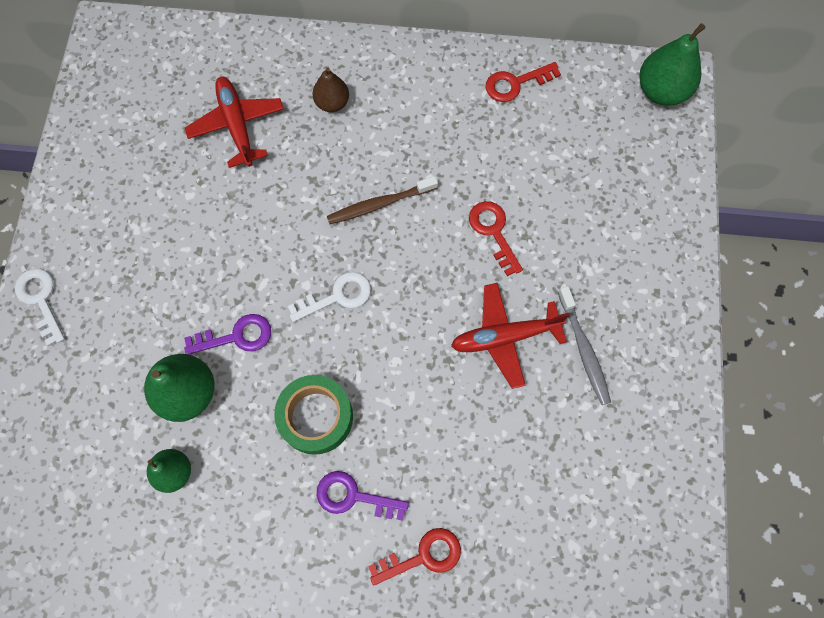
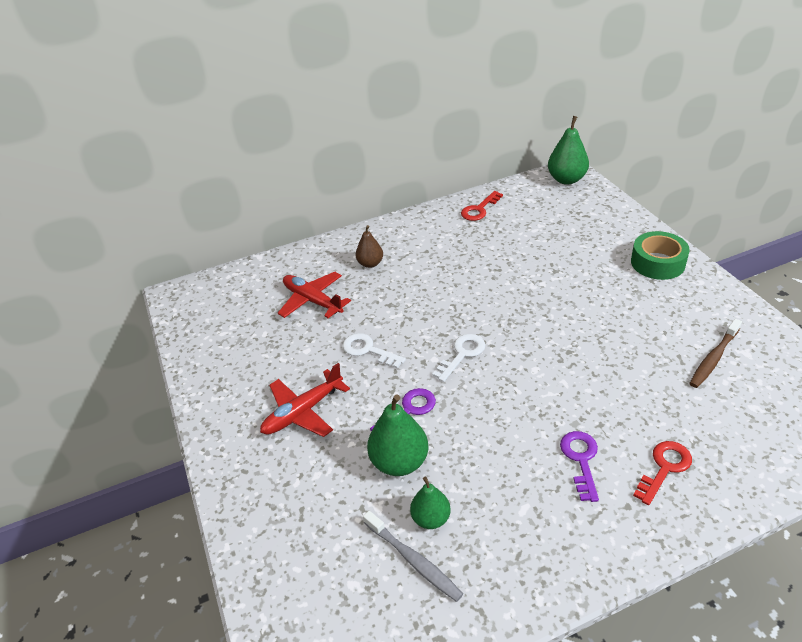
camera: 25 degrees left, 30 degrees down
white key [15,268,65,346] -> white key moved to [343,333,406,369]
green tape [274,375,353,455] -> green tape moved to [631,231,690,280]
purple key [317,471,409,521] -> purple key turned 105 degrees clockwise [560,431,599,502]
brown toothbrush [327,176,438,224] -> brown toothbrush moved to [689,319,742,388]
red plane [451,283,570,389] -> red plane moved to [260,363,350,437]
red key [469,201,523,276] -> none
grey toothbrush [558,286,611,405] -> grey toothbrush moved to [363,511,463,602]

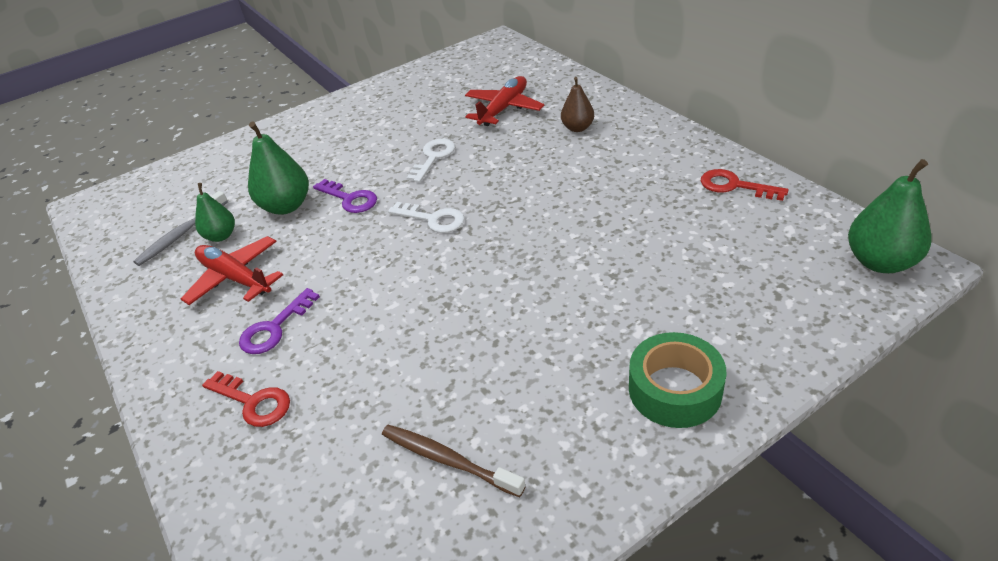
camera: 80 degrees right, 0 degrees up
red plane [260,363,350,437] -> red plane moved to [181,236,283,305]
purple key [560,431,599,502] -> purple key turned 135 degrees clockwise [239,288,320,354]

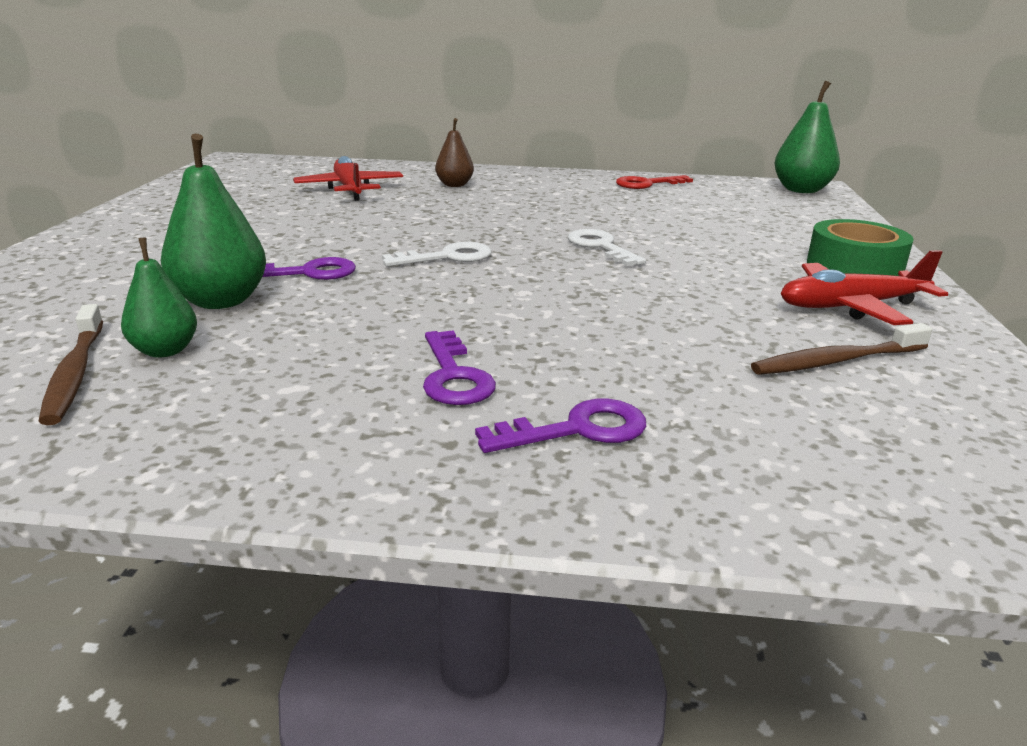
camera: 55 degrees left, 15 degrees down
grey toothbrush [133,191,228,266] -> brown toothbrush [38,304,103,425]
red plane [181,236,283,305] -> red plane moved to [781,250,948,325]
red key [202,371,290,427] -> purple key [475,399,646,453]
white key [407,139,455,183] -> white key moved to [568,229,646,266]

